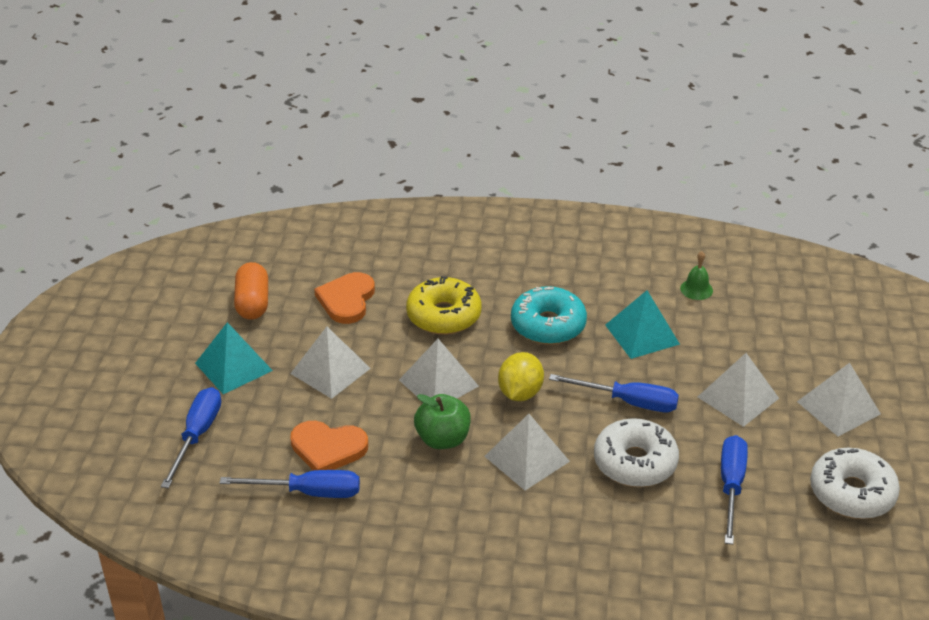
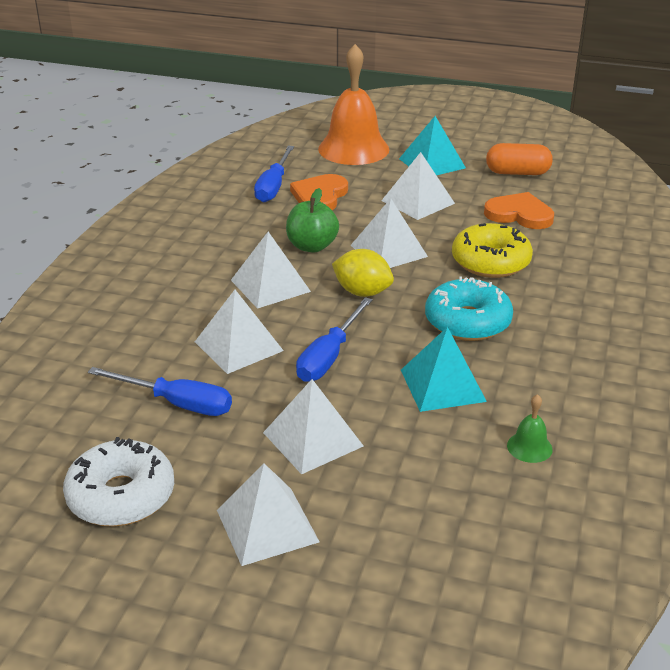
camera: 100 degrees right, 5 degrees down
blue screwdriver [161,387,221,488] -> orange bell [318,44,389,165]
white donut [594,418,679,487] -> white pyramid [195,290,284,374]

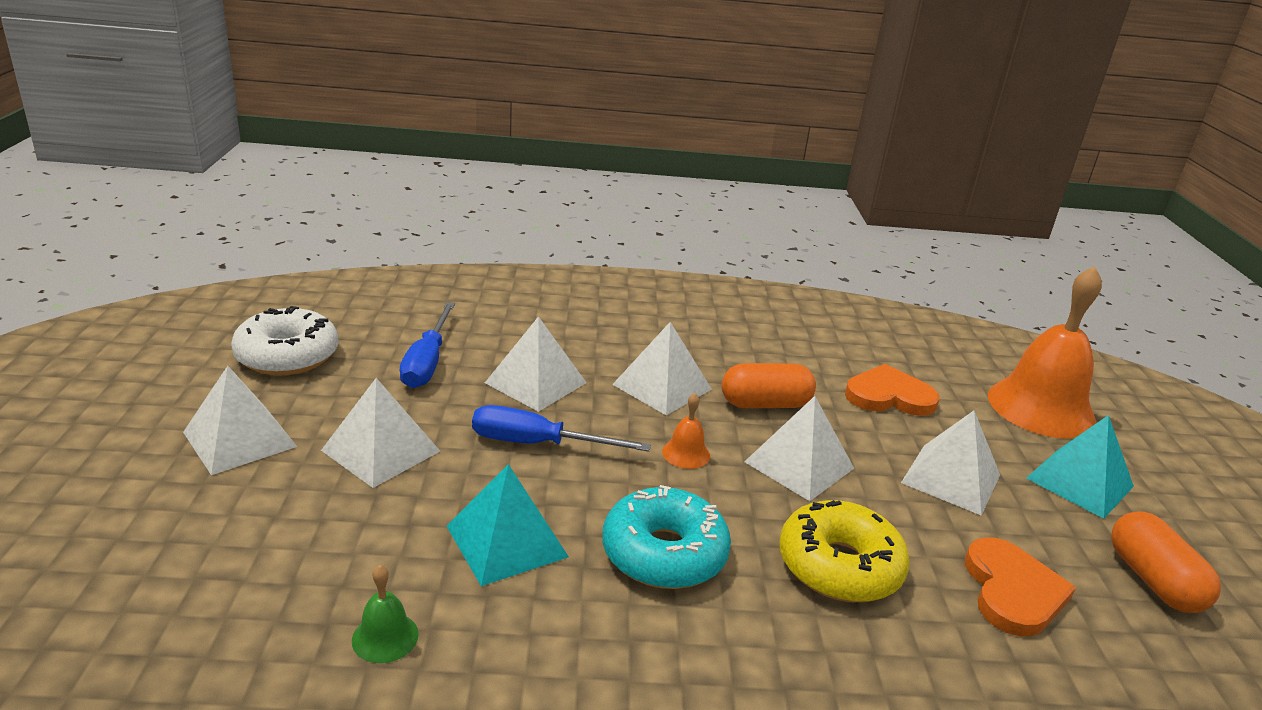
camera: 70 degrees right, 5 degrees down
blue screwdriver [254,146,294,202] -> none
green apple [286,188,339,252] -> orange capsule [722,363,816,408]
yellow lemon [332,249,394,297] -> orange bell [662,393,710,469]

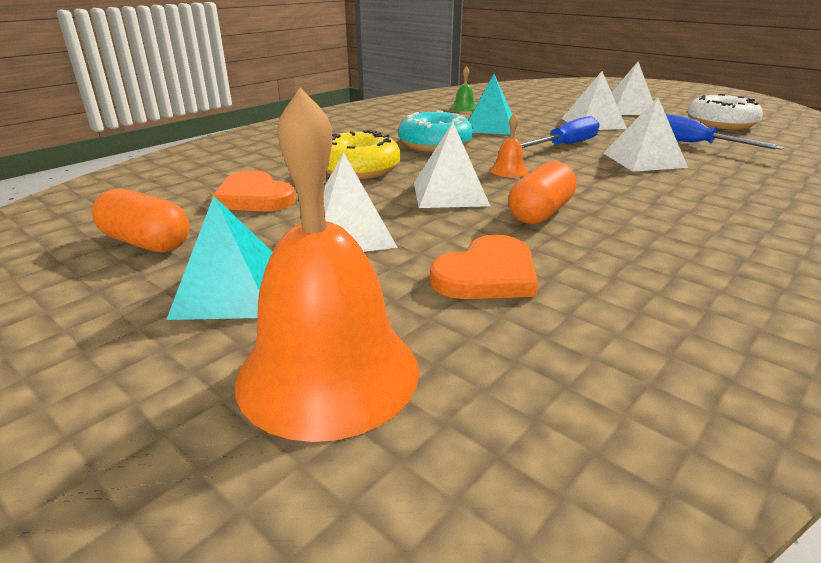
camera: 135 degrees right, 0 degrees up
white pyramid [612,322,712,415] -> none

